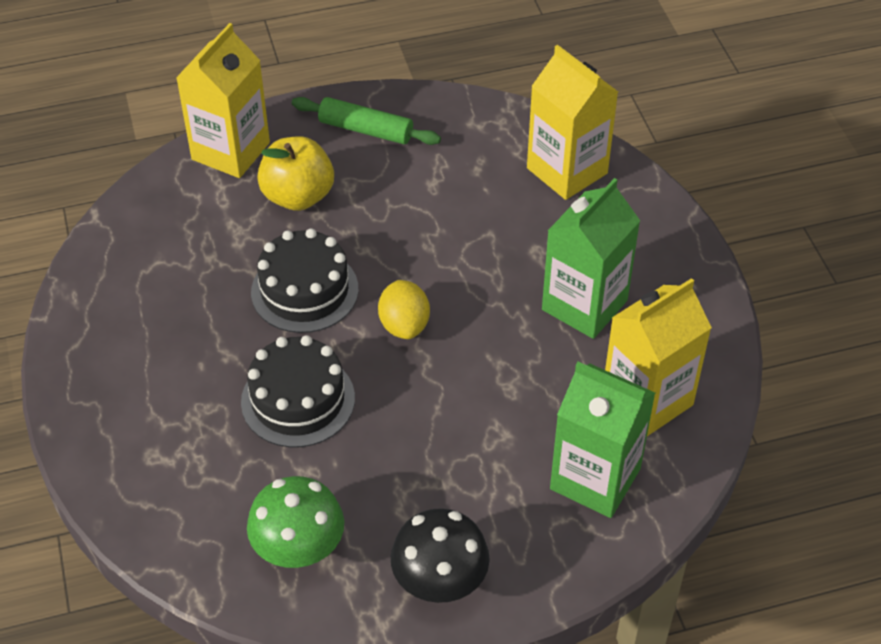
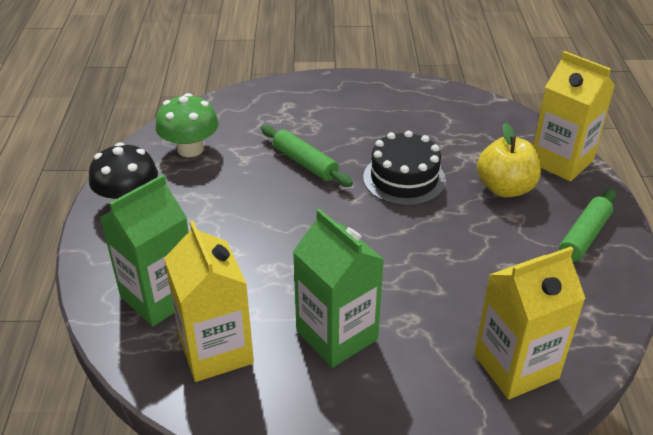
camera: 105 degrees right, 10 degrees down
black cake [241,335,355,447] -> green rolling pin [261,125,353,187]
yellow lemon [378,280,430,339] -> none

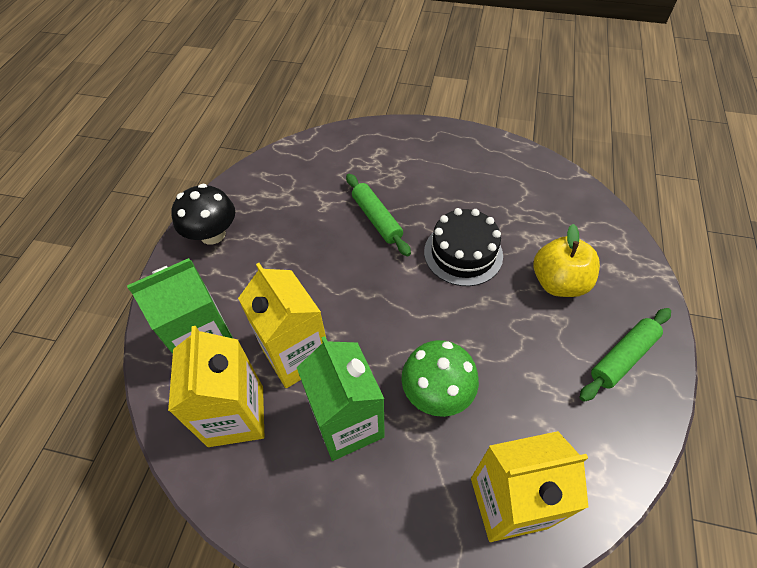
camera: 15 degrees right, 15 degrees up
green mushroom [156,93,219,157] -> green mushroom moved to [402,340,479,417]
yellow carton [533,51,615,181] -> yellow carton moved to [238,263,326,388]

